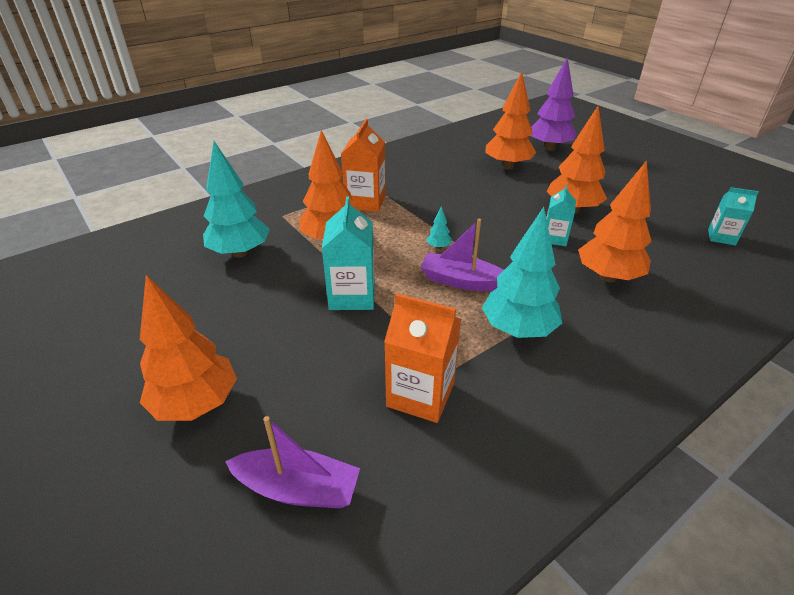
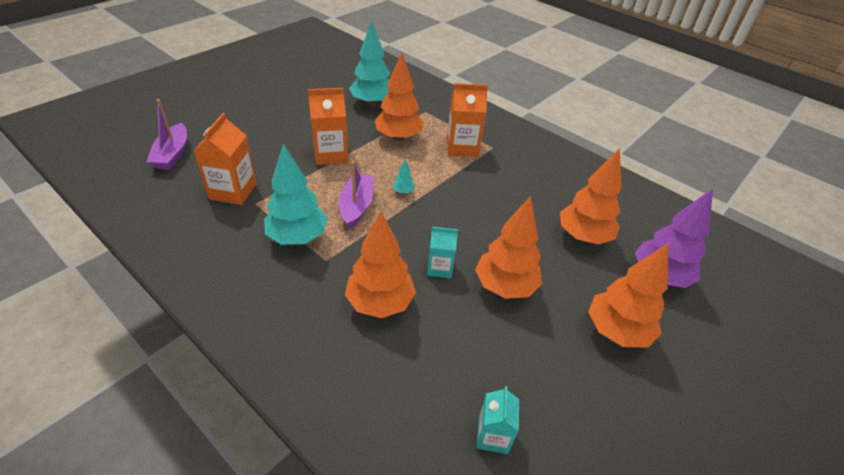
camera: 75 degrees right, 5 degrees up
orange tree [140,275,237,421] -> orange tree moved to [588,244,668,348]
turquoise carton [322,196,375,310] -> orange carton [308,88,348,165]

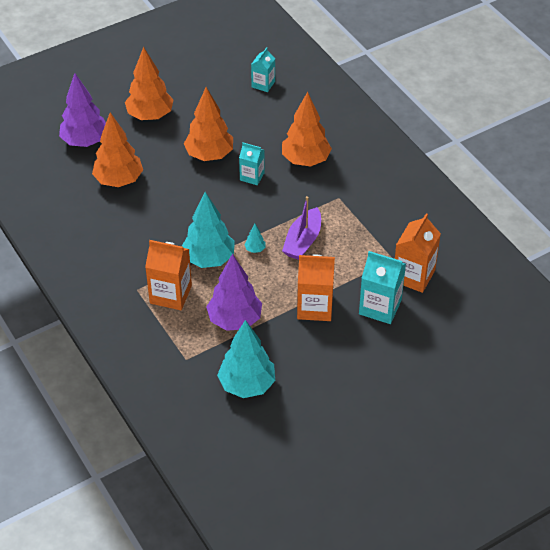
camera: 160 degrees left, 5 degrees up
purple boat [147,99,187,170] -> none
turquoise tree [264,144,328,245] -> turquoise tree moved to [182,192,235,268]
orange tree [375,52,424,141] -> purple tree [206,254,262,331]
none -> turquoise carton [359,251,406,324]

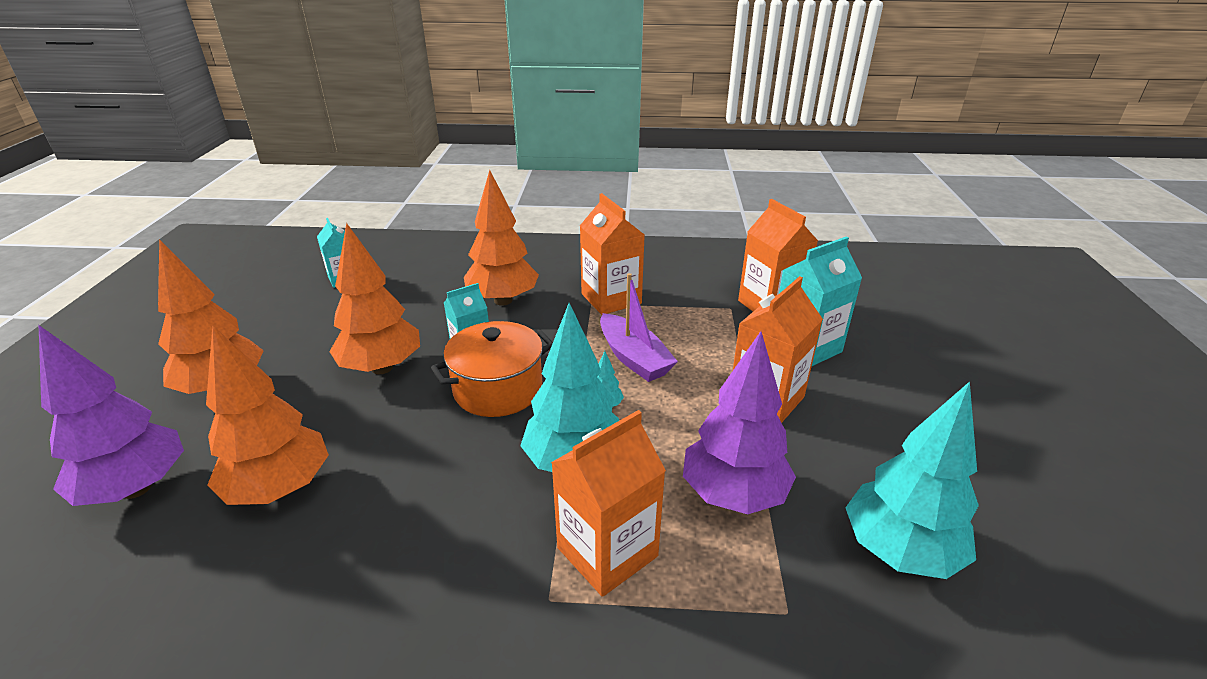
camera: 55 degrees left, 15 degrees down
none -> orange pot [431,321,553,417]
none -> orange carton [580,193,645,315]

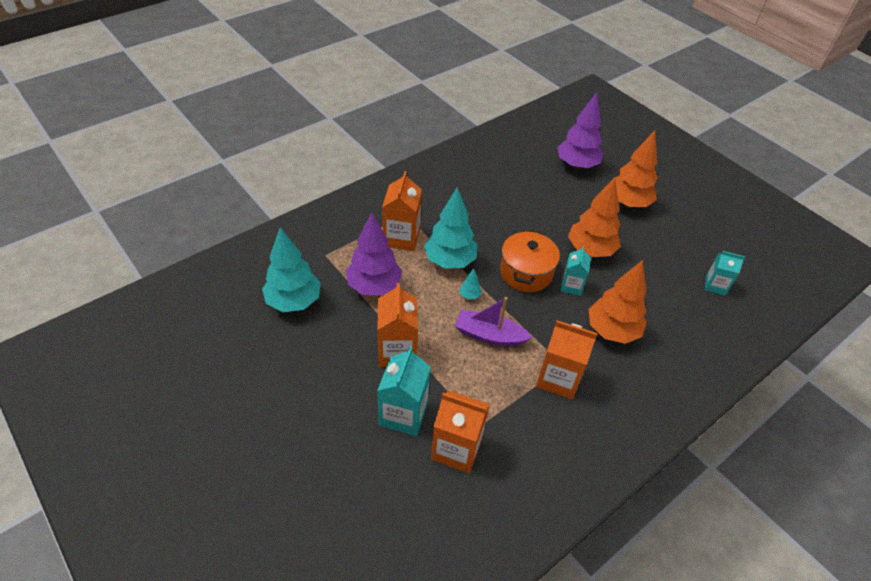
camera: 135 degrees right, 15 degrees up
orange tree [206,325,329,505] -> none

